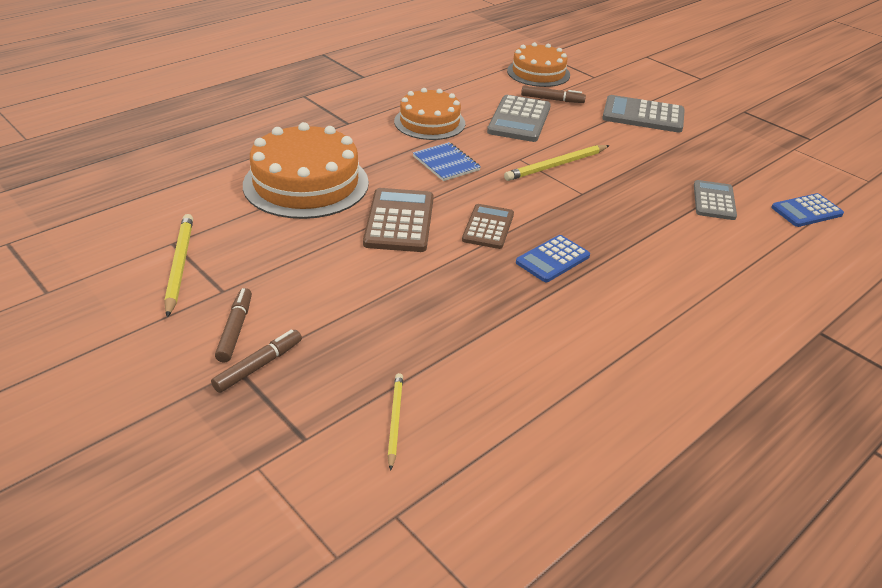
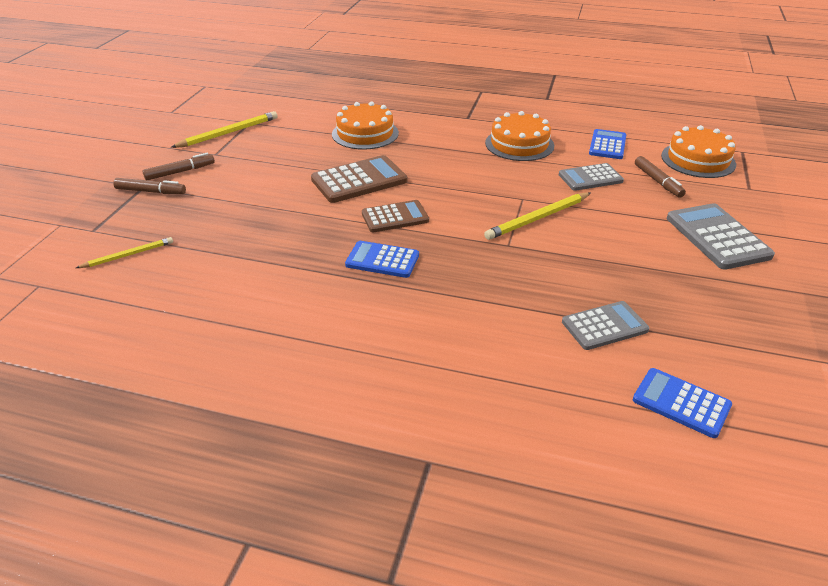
camera: 60 degrees right, 0 degrees up
orange cake [243,122,369,219] -> orange cake [332,101,399,150], size x0.65
blue notebook [413,142,481,181] -> none
grey calculator [487,95,551,142] -> grey calculator [559,163,624,191], size x0.66
yellow pencil [504,145,610,181] -> yellow pencil turned 60 degrees counterclockwise [484,192,591,240]
none -> blue calculator [589,129,626,159]

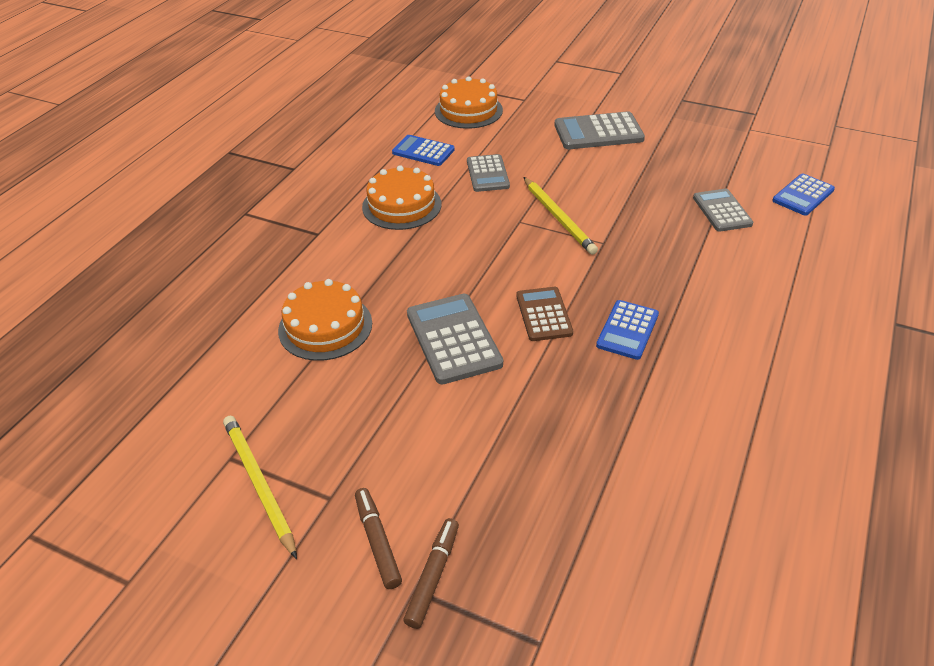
camera: 80 degrees left, 5 degrees up
yellow pencil [76,237,173,268] -> none
brown calculator [311,155,407,203] -> grey calculator [407,294,503,384]
brown marker [635,156,686,198] -> none

